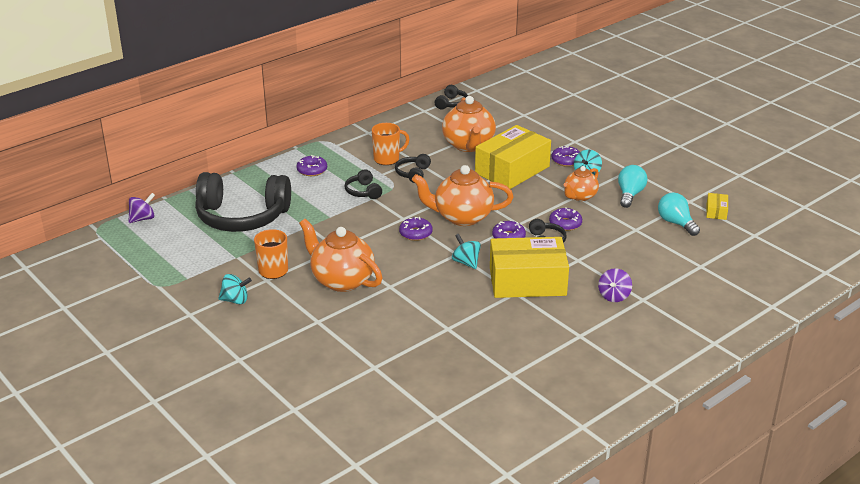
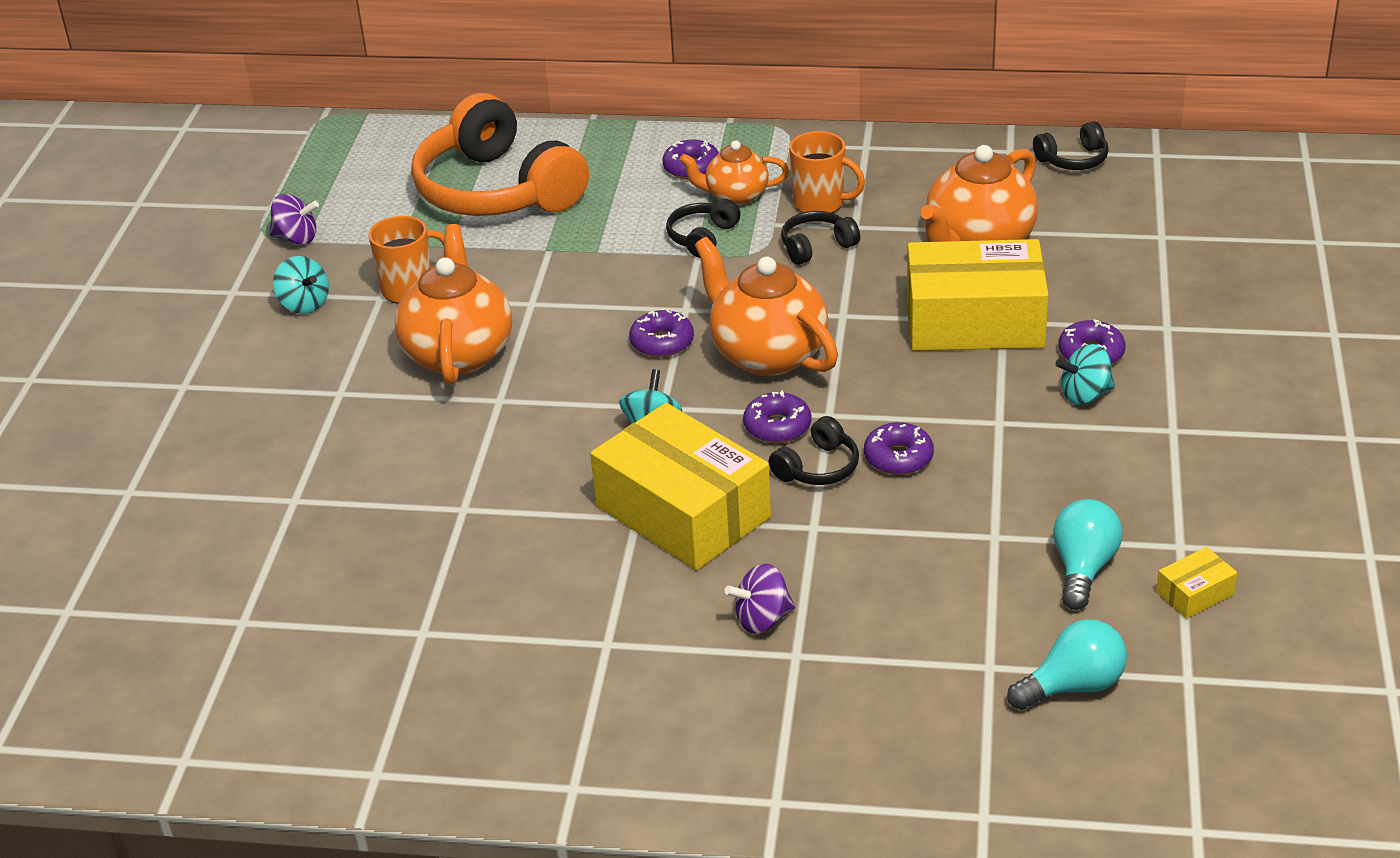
camera: 50 degrees right, 5 degrees up
purple spinning top [128,193,155,223] -> purple spinning top moved to [269,194,319,245]
black headphones [195,172,291,232] -> orange headphones [411,93,589,216]
orange teapot [563,166,599,201] -> orange teapot moved to [679,140,789,206]
turquoise light bulb [618,165,648,208] -> turquoise light bulb moved to [1007,619,1127,710]

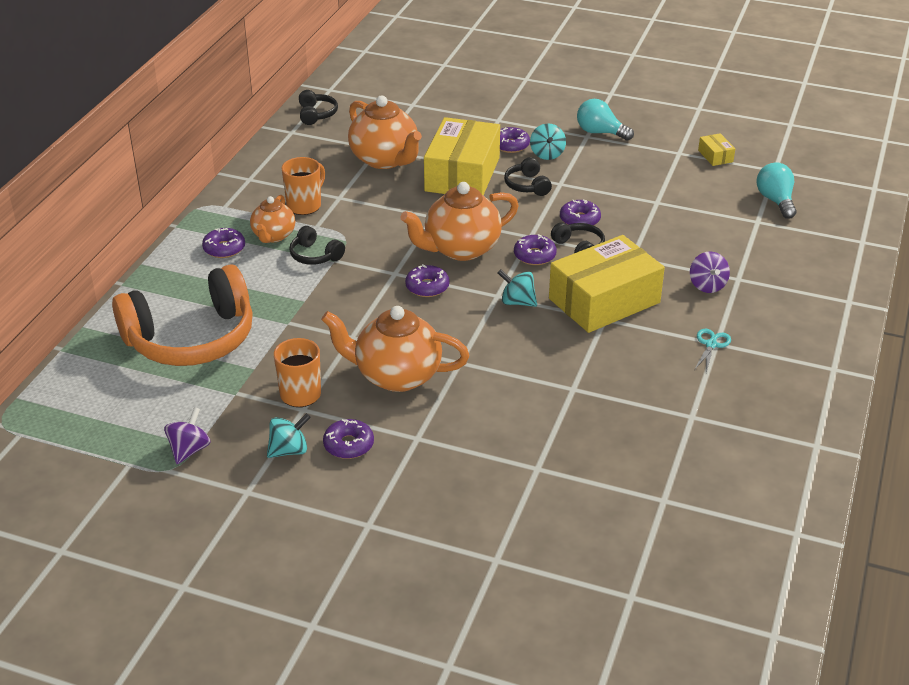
camera: 80 degrees left, 0 degrees up
black headphones [781,211,860,265] -> black headphones moved to [504,157,552,196]
turquoise light bulb [1053,499,1123,610] -> turquoise light bulb moved to [577,99,634,141]
none -> purple donut [323,419,374,459]
none -> turquoise scissors [694,329,731,373]

